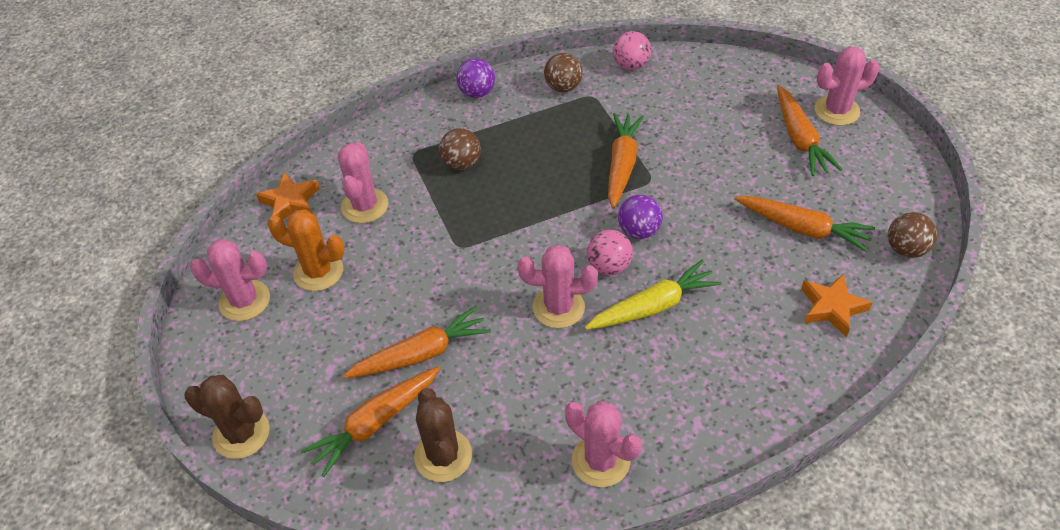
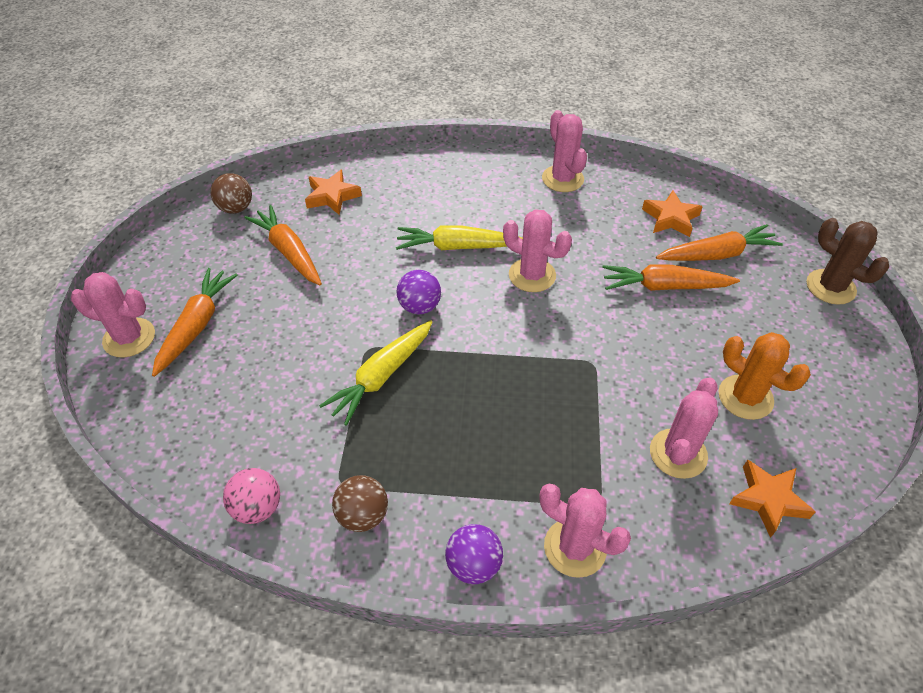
camera: 155 degrees left, 0 degrees up
pink cactus [190,239,270,321] -> pink cactus moved to [540,484,631,578]
brown cactus [414,388,472,482] -> orange star [642,190,703,237]
brown ball [439,128,481,170] -> none
pink ball [587,230,633,275] -> none
orange carrot [608,113,644,209] -> yellow carrot [319,320,432,426]

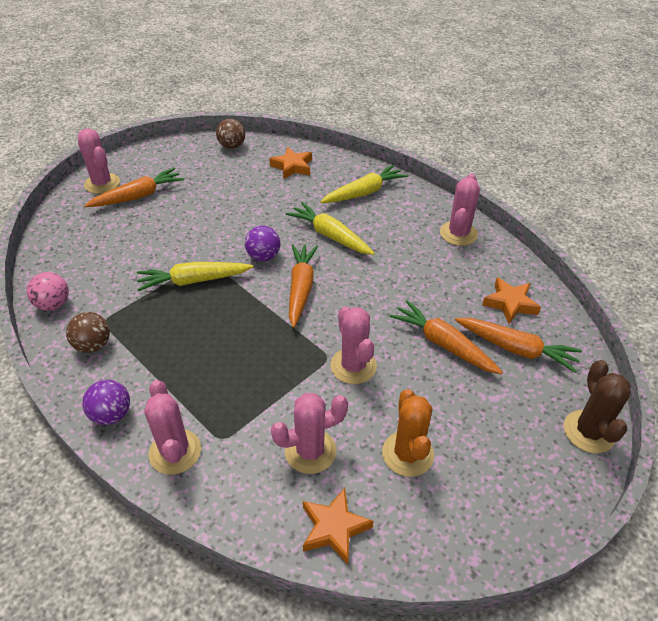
camera: 40 degrees right, 5 degrees down
orange carrot [244,205,322,285] -> orange carrot moved to [289,244,318,328]
pink cactus [503,209,572,292] -> pink cactus moved to [331,306,377,384]
none -> yellow carrot [320,164,408,203]

